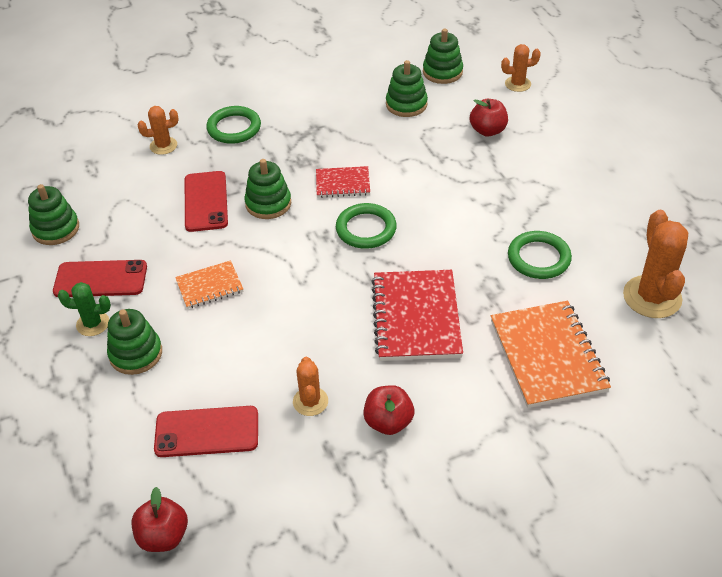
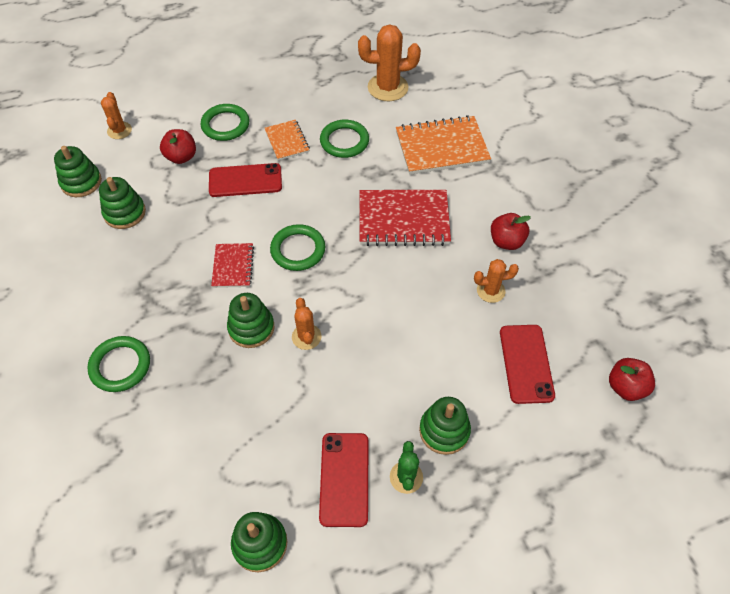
camera: 90 degrees left, 10 degrees up
orange cactus [138,106,179,155] -> orange cactus moved to [292,298,322,350]
orange notebook [175,260,243,309] -> orange notebook moved to [265,120,310,160]
red phone [185,171,228,232] -> red phone moved to [209,163,282,197]
none -> green ring [201,104,249,141]

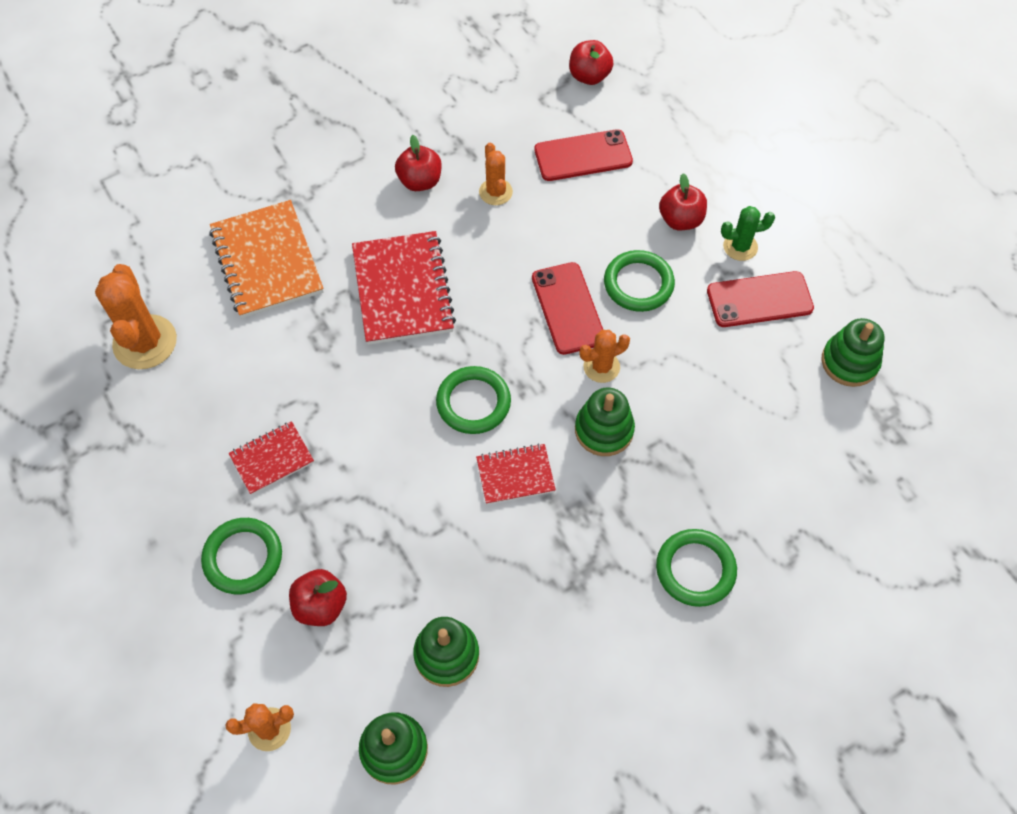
camera: 100 degrees left, 5 degrees up
red phone [209,163,282,197] -> red phone moved to [532,262,603,355]
orange notebook [265,120,310,160] -> red notebook [229,421,314,495]
green ring [320,119,369,158] -> green ring moved to [604,250,675,312]
green stacking toy [419,397,471,455] -> red apple [659,173,707,230]

